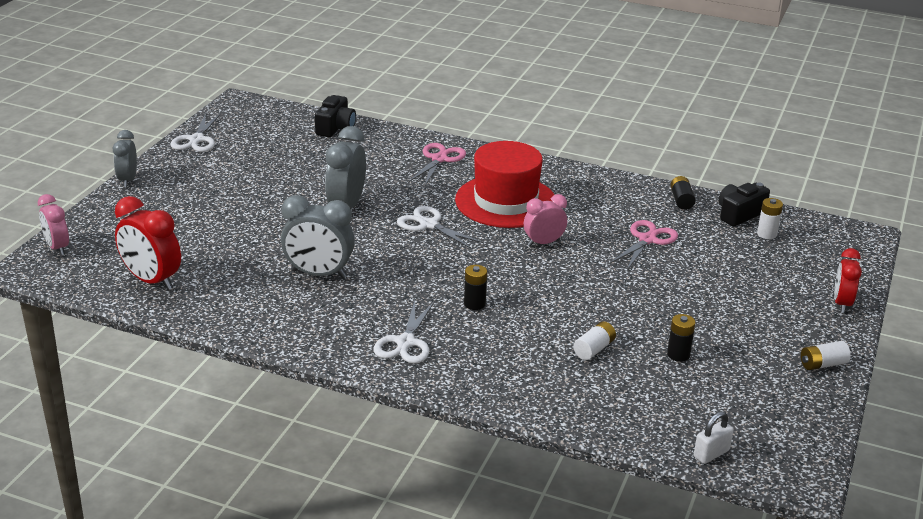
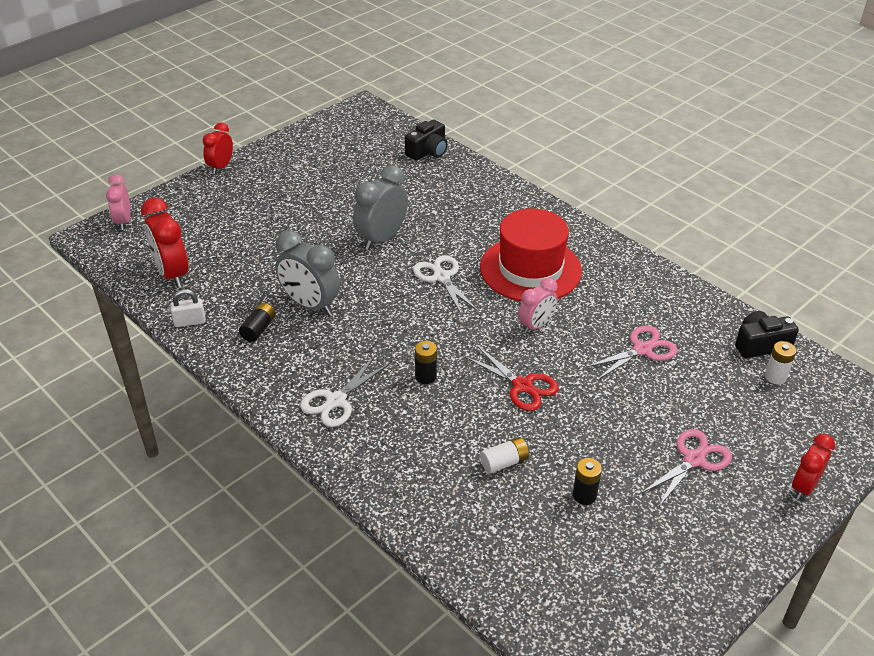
camera: 25 degrees right, 10 degrees up
grey clock [113,130,137,187] -> red clock [202,123,233,174]
white scissors [171,113,221,152] -> none
pink scissors [409,143,466,186] -> pink scissors moved to [641,429,732,506]
pink clock [524,194,567,246] -> pink clock turned 135 degrees clockwise [518,278,558,334]
black battery [670,176,696,210] -> black battery moved to [239,303,276,342]
white padlock [694,411,734,464] -> white padlock moved to [170,289,206,327]
white battery [801,341,851,370] -> none
none -> red scissors [464,346,559,411]

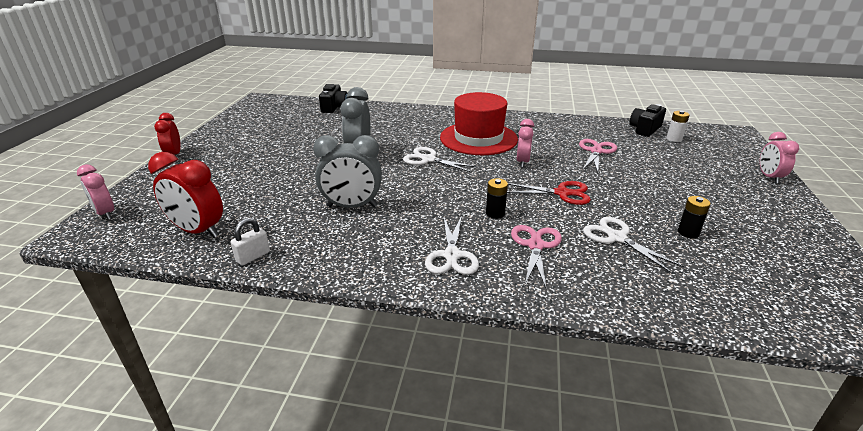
camera: 35 degrees left, 10 degrees down
black battery [239,303,276,342] -> none
white battery [480,437,529,474] -> white scissors [583,217,684,274]
pink scissors [641,429,732,506] -> pink scissors moved to [511,225,562,290]
red clock [792,434,835,500] -> pink clock [760,132,799,184]

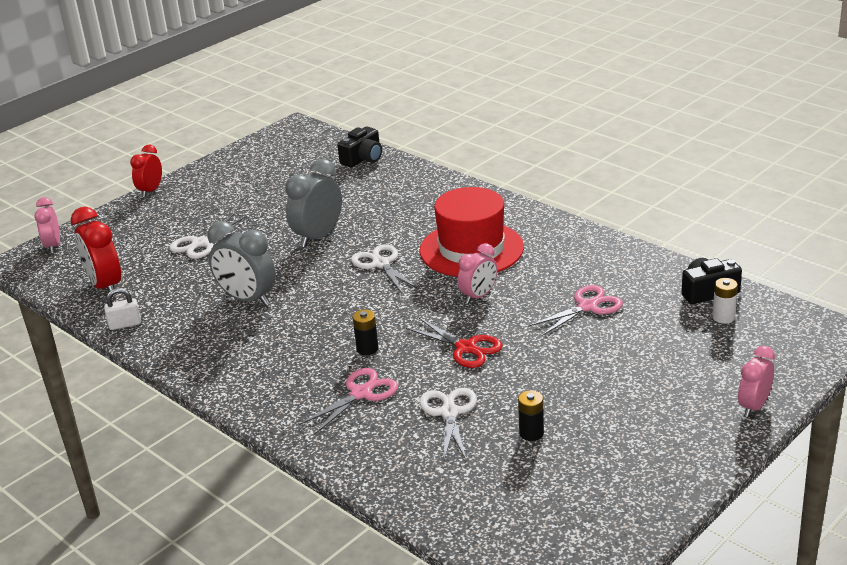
camera: 35 degrees right, 0 degrees up
white scissors [425,215,479,275] -> white scissors moved to [169,213,247,259]

